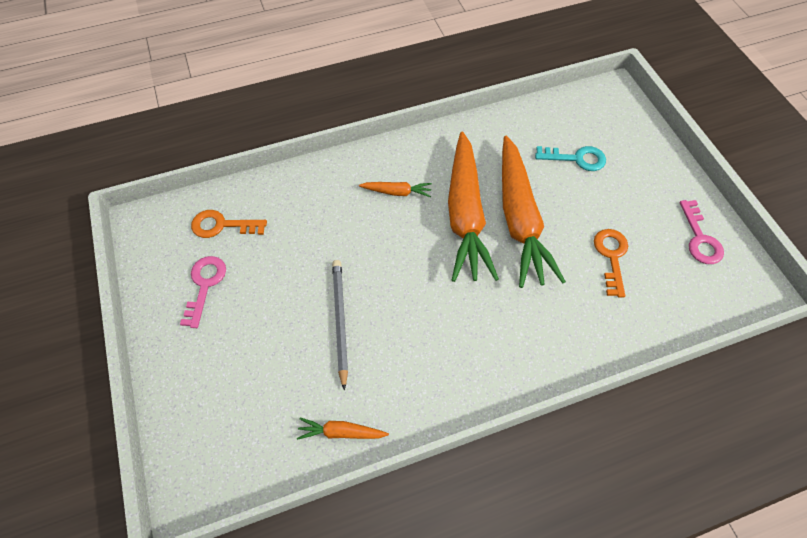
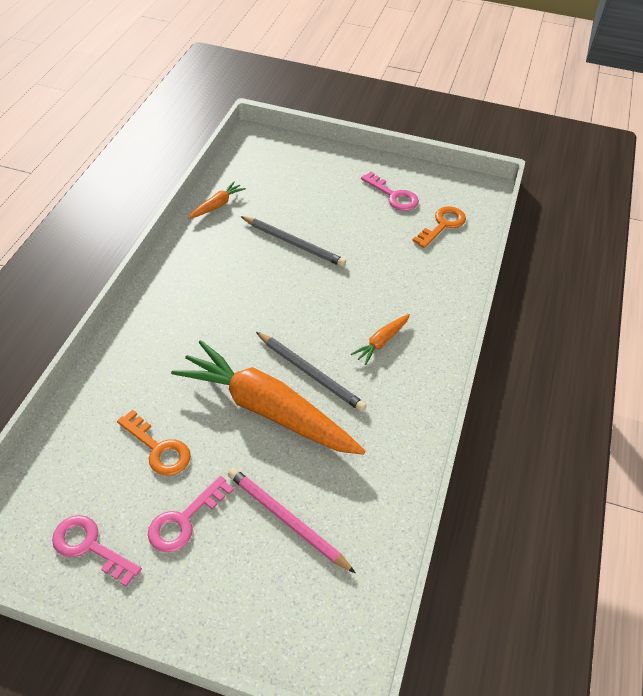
camera: 125 degrees right, 10 degrees down
orange carrot [448,132,499,282] -> grey pencil [256,332,367,412]
turquoise key [535,146,606,171] -> pink pencil [228,468,355,573]
none -> pink key [148,476,234,552]

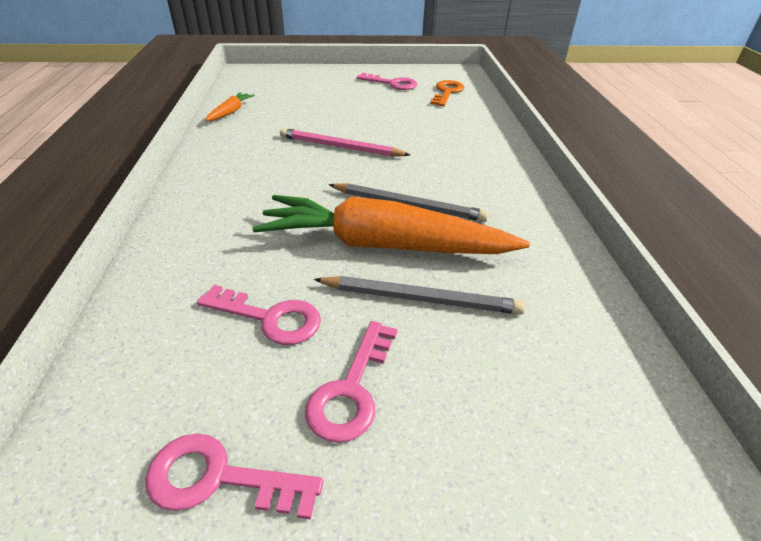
camera: 20 degrees left, 10 degrees down
orange key [117,410,191,476] -> pink key [197,285,321,345]
pink pencil [228,468,355,573] -> pink pencil moved to [280,128,410,157]
grey pencil [240,216,346,267] -> grey pencil moved to [313,276,525,314]
orange carrot [351,314,410,365] -> none

